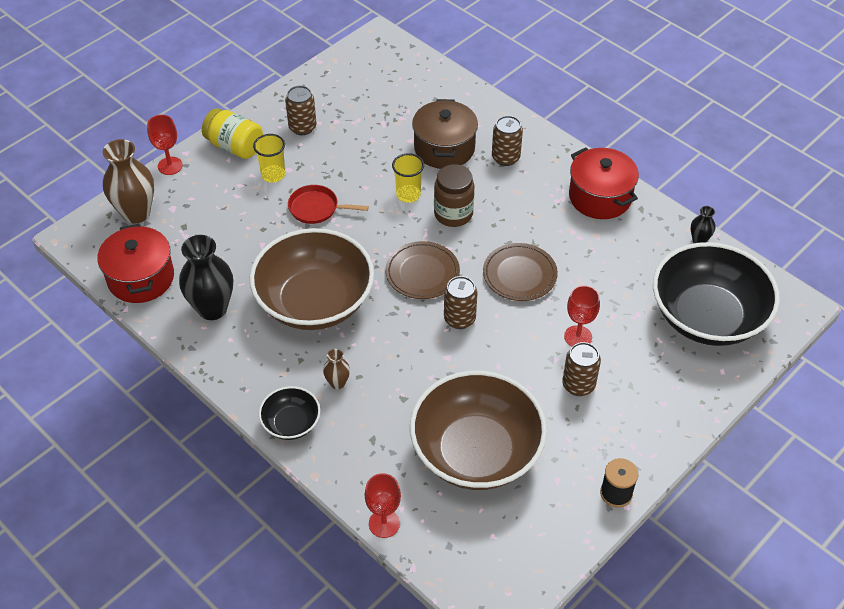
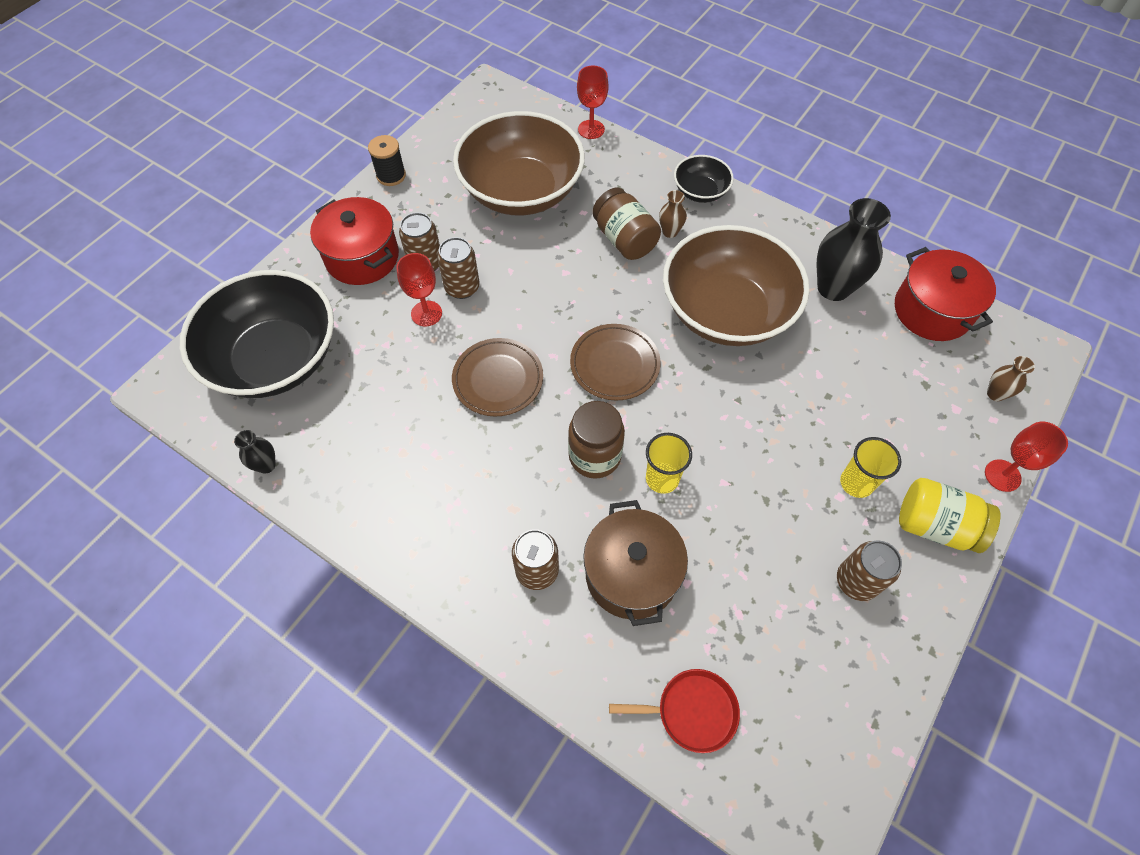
camera: 170 degrees right, 10 degrees up
brown vase [103,139,154,223] -> brown vase [987,356,1035,401], size x0.48
red pan [288,185,369,224] -> red pan moved to [609,669,740,753]
brown can [444,276,477,329] -> brown can moved to [437,237,479,299]
red pot [569,147,639,219] -> red pot moved to [310,197,399,285]
none -> brown jar [592,188,661,260]

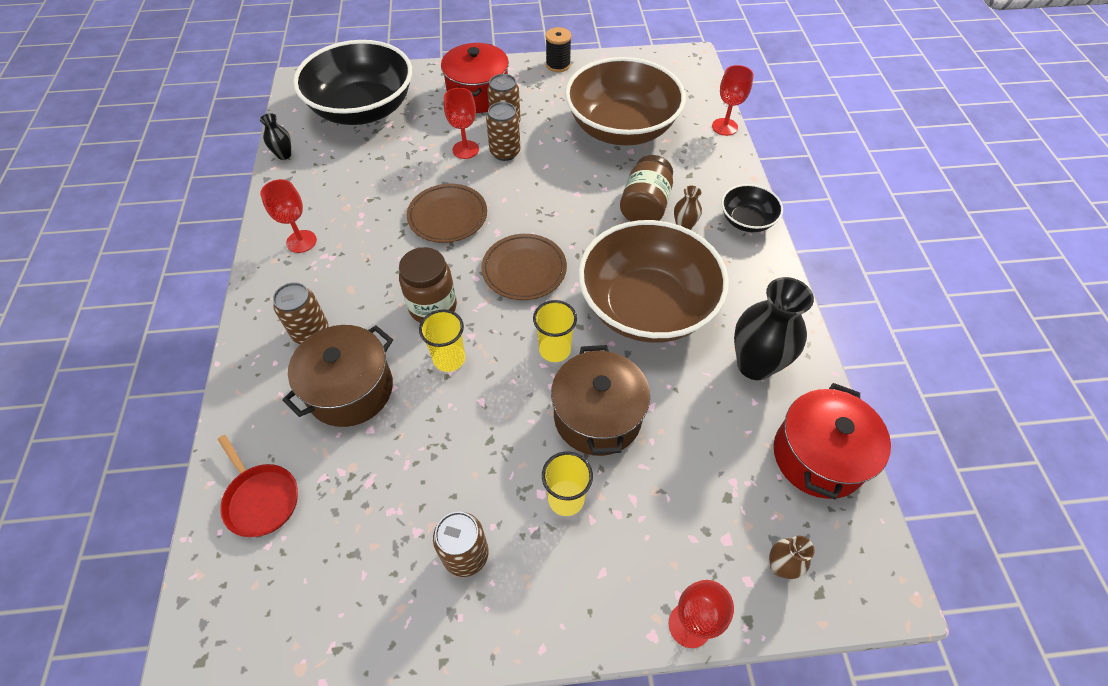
camera: 50 degrees right, 5 degrees down
yellow jar [899,478,1001,553] -> none
none -> red goblet [260,179,317,253]
none -> yellow cup [533,300,577,362]
none -> brown pot [551,345,650,456]

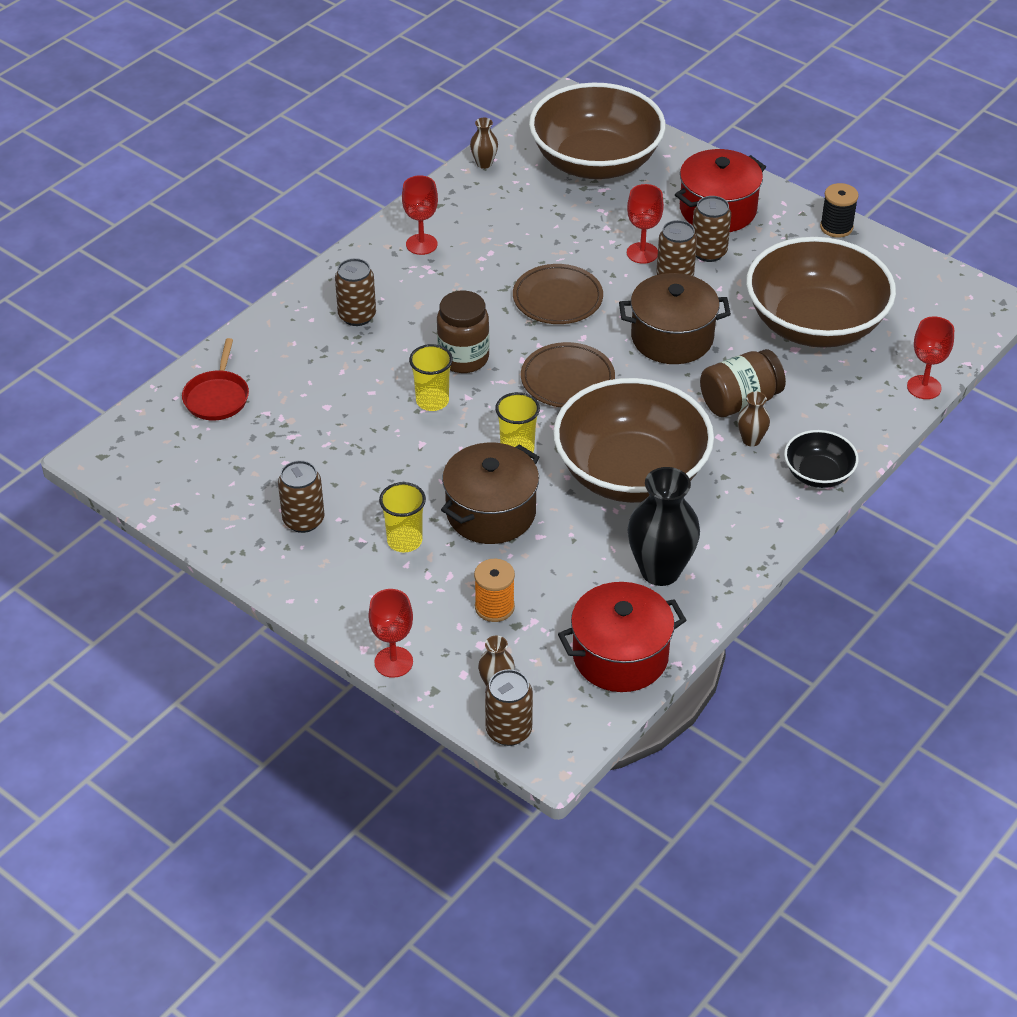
camera: 45 degrees right, 10 degrees down
black vase [260,113,291,160] -> brown vase [470,118,498,169]
brown pot [282,325,393,427] -> brown pot moved to [619,273,731,364]
black bowl [293,40,412,125] -> brown bowl [529,83,666,179]
none -> orange spool [474,559,515,622]
none -> brown can [485,669,533,746]

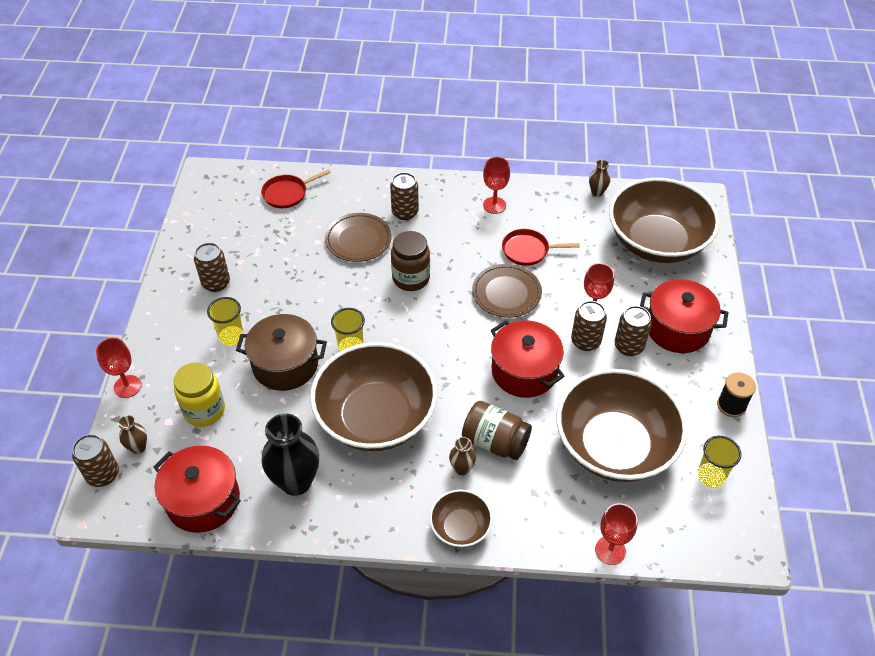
camera: 55 degrees right, 5 degrees up
yellow cup [409,344,453,411] -> yellow cup moved to [697,436,741,488]
orange spool [474,559,515,622] -> yellow jar [174,363,225,427]
brown plate [521,342,615,408] -> brown plate moved to [325,213,392,262]
brown pot [619,273,731,364] -> red pot [491,320,565,398]
black bowl [784,430,859,488] -> brown bowl [429,489,493,547]
none -> red pan [502,229,580,266]

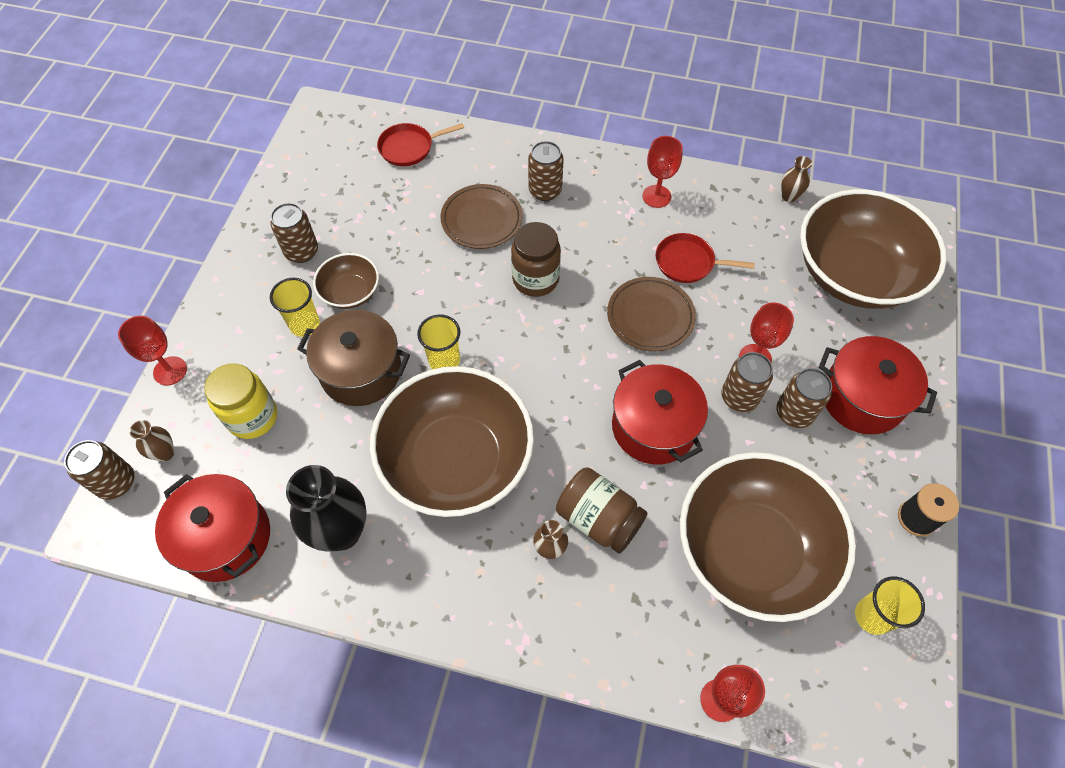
camera: 10 degrees right, 10 degrees up
brown bowl [429,489,493,547] -> brown bowl moved to [313,253,379,309]

